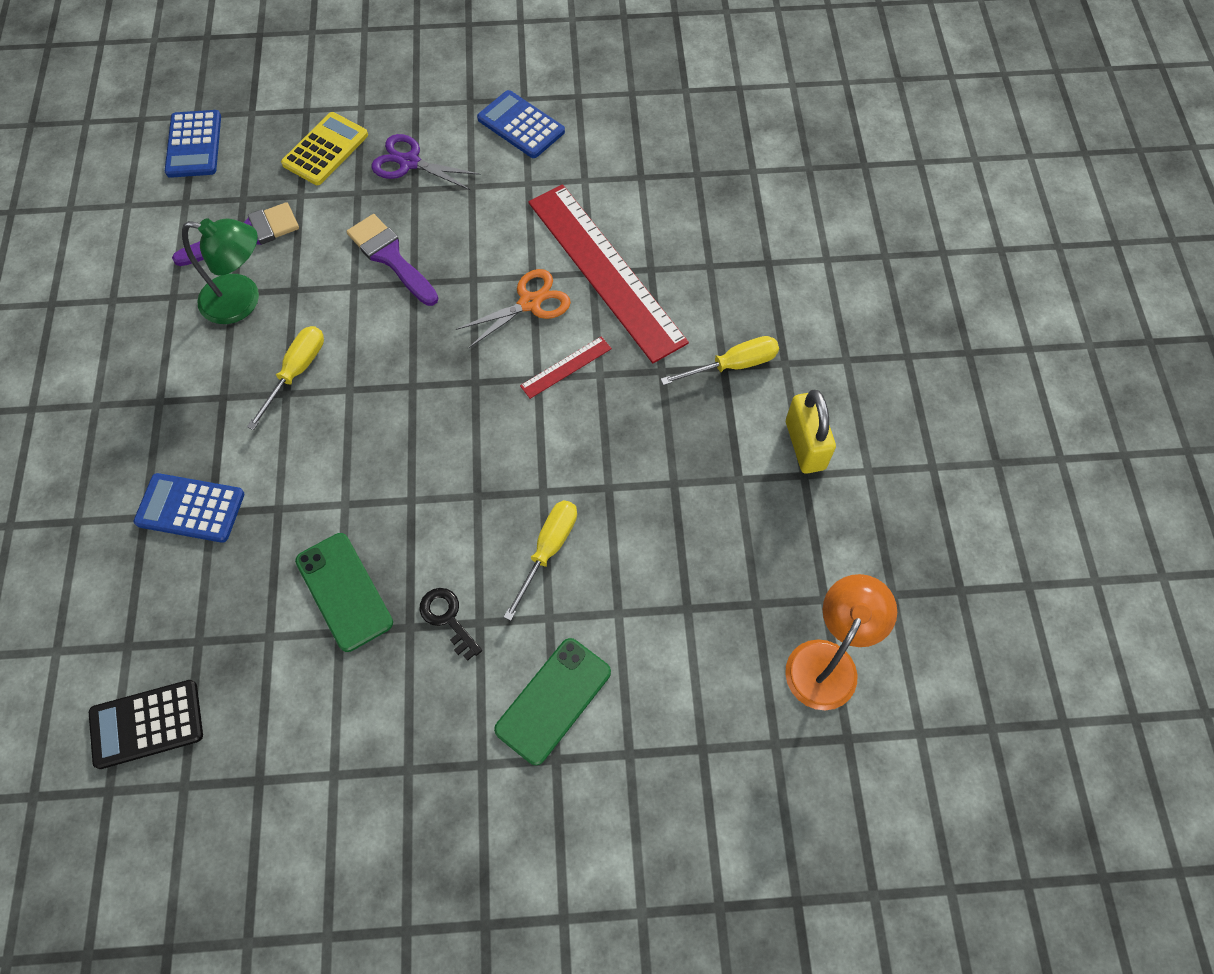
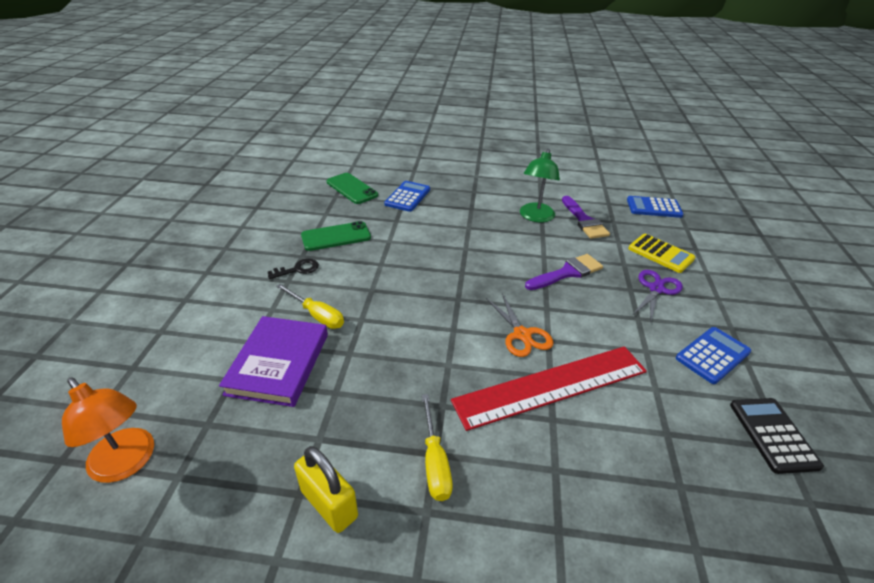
camera: 100 degrees right, 25 degrees down
black calculator [89,680,203,769] -> black calculator moved to [730,398,824,474]
yellow screwdriver [247,326,324,430] -> none
green phone [494,638,611,765] -> green phone moved to [327,173,378,204]
red ruler [520,336,612,399] -> none
yellow padlock [786,390,836,474] -> yellow padlock turned 45 degrees clockwise [294,446,358,533]
none -> purple book [219,316,328,407]

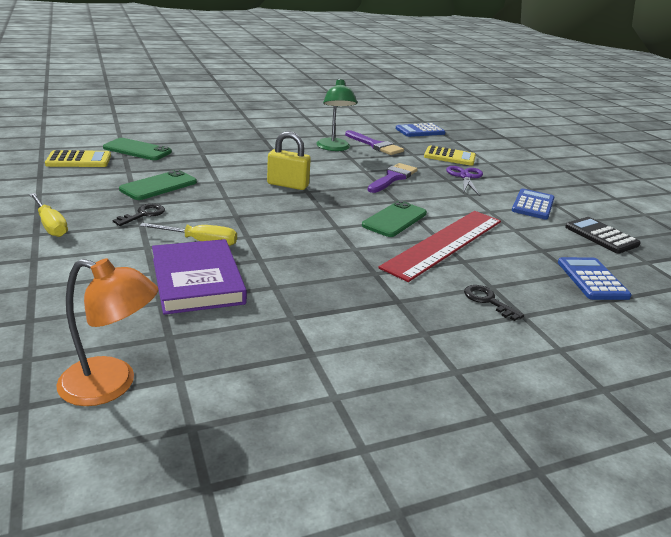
camera: 30 degrees left, 10 degrees down
yellow padlock [294,446,358,533] -> yellow padlock moved to [267,131,311,190]
blue calculator [384,181,430,212] -> blue calculator moved to [558,257,632,300]
yellow screwdriver [422,394,453,501] -> yellow screwdriver moved to [29,193,68,237]
orange scissors [486,294,554,357] -> green phone [362,200,427,237]
none -> yellow calculator [45,150,111,167]
none -> black key [464,285,524,321]

